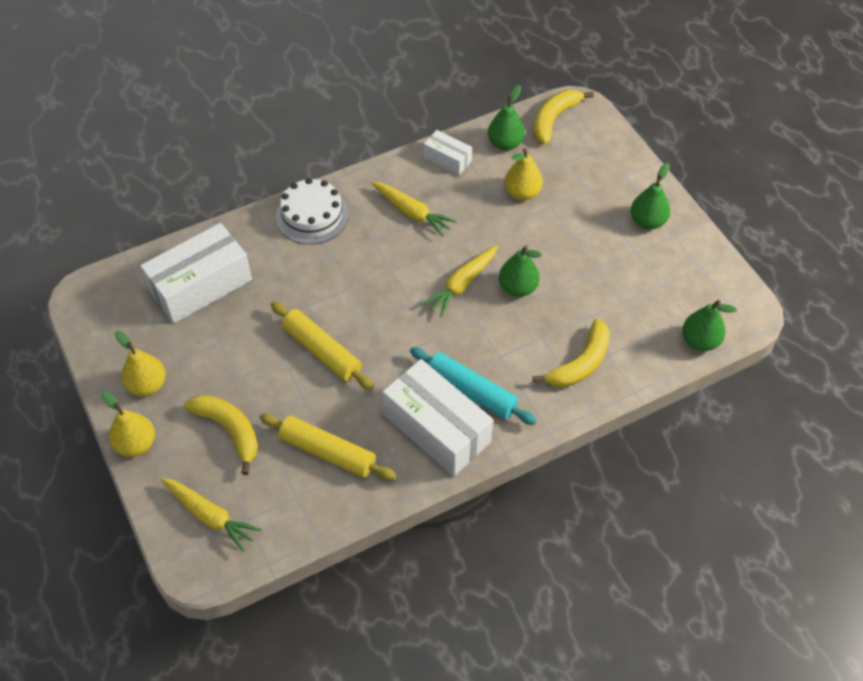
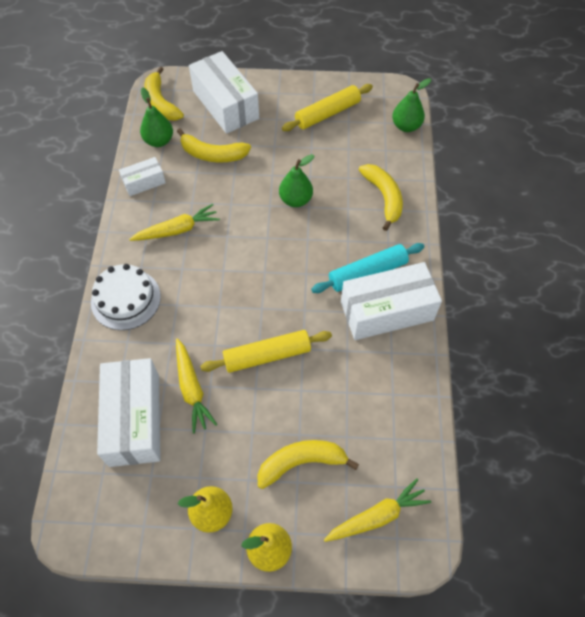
camera: 60 degrees left, 5 degrees up
yellow rolling pin [259,413,396,480] -> yellow rolling pin moved to [282,84,373,131]
yellow carrot [422,245,498,317] -> yellow carrot moved to [176,338,218,434]
yellow pear [504,148,543,200] -> yellow banana [177,128,251,163]
green pear [631,163,670,229] -> none
none -> white box [189,51,259,134]

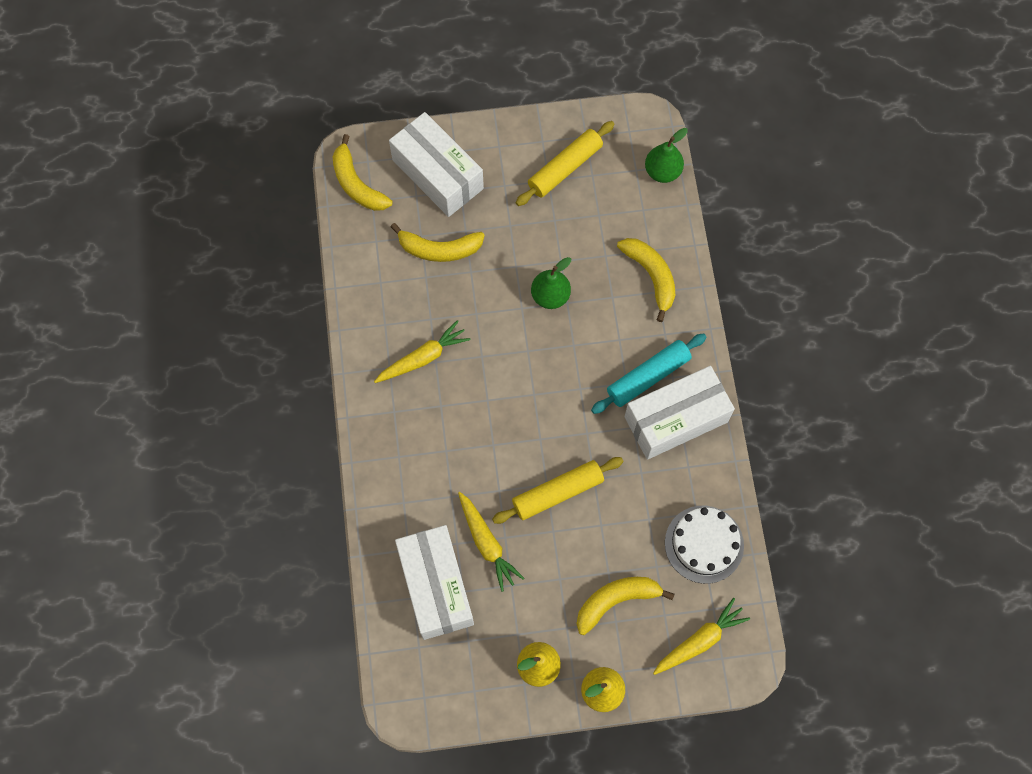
camera: 10 degrees left, 10 degrees up
white cake [91,264,161,330] -> white cake moved to [665,506,744,584]
white box [119,157,166,196] -> none
green pear [140,87,173,147] -> none

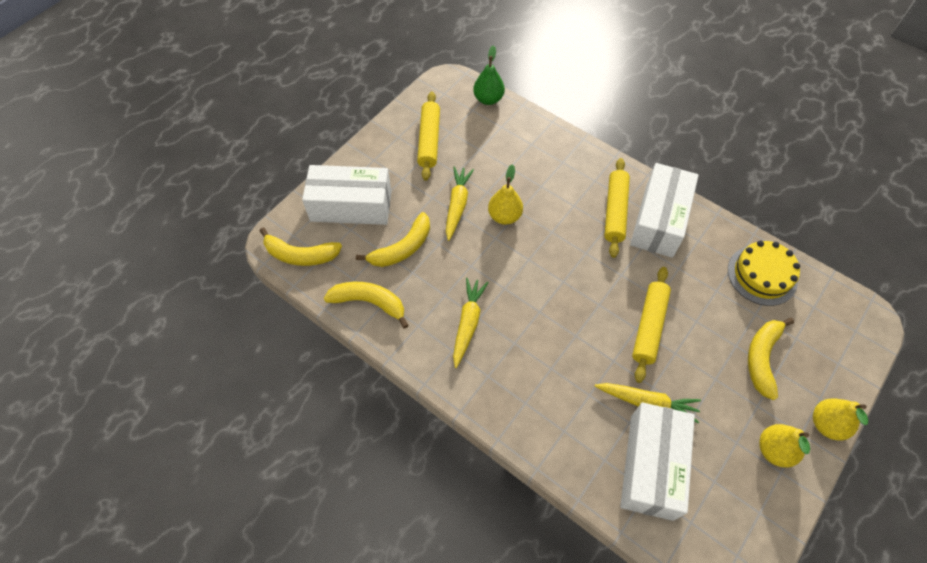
camera: 45 degrees left, 10 degrees down
white box [395,525,474,640] -> white box turned 75 degrees clockwise [620,403,695,521]
green pear [531,257,571,309] -> yellow pear [488,164,523,225]
turquoise rolling pin [591,334,706,414] -> yellow rolling pin [604,158,630,258]
yellow banana [617,238,675,322] -> yellow banana moved to [324,282,409,329]
yellow carrot [653,598,750,675] -> yellow carrot moved to [446,166,474,241]
white cake [665,506,744,584] -> yellow cake [728,241,800,306]

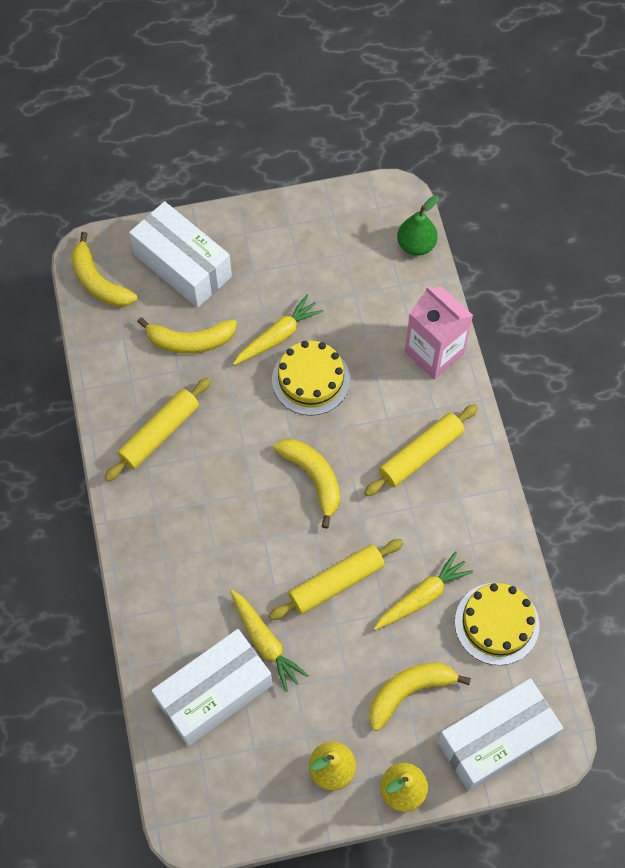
camera: 40 degrees right, 5 degrees up
yellow banana [324,282,409,329] -> yellow banana moved to [274,439,340,529]
yellow rolling pin [417,92,440,181] -> yellow rolling pin moved to [104,377,211,482]
yellow carrot [453,278,489,368] -> yellow carrot moved to [374,551,473,630]
yellow pear [488,164,523,225] -> yellow cake [272,341,350,416]
white box [630,163,699,258] -> white box moved to [438,678,563,791]
none -> pink carton [405,286,473,380]

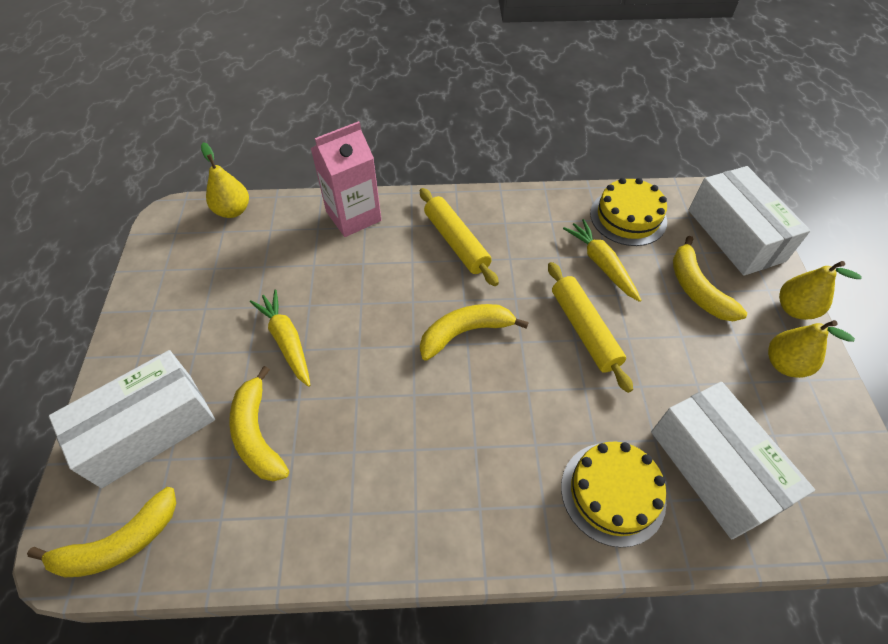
camera: 80 degrees left, 10 degrees down
yellow rolling pin [104,377,211,482] -> none
yellow banana [137,317,237,354] -> yellow banana turned 150 degrees clockwise [229,366,289,481]
yellow carrot [230,590,309,692] -> none
yellow cake [272,341,350,416] -> yellow cake moved to [561,442,666,547]
green pear [397,195,439,256] -> yellow pear [201,142,249,218]

